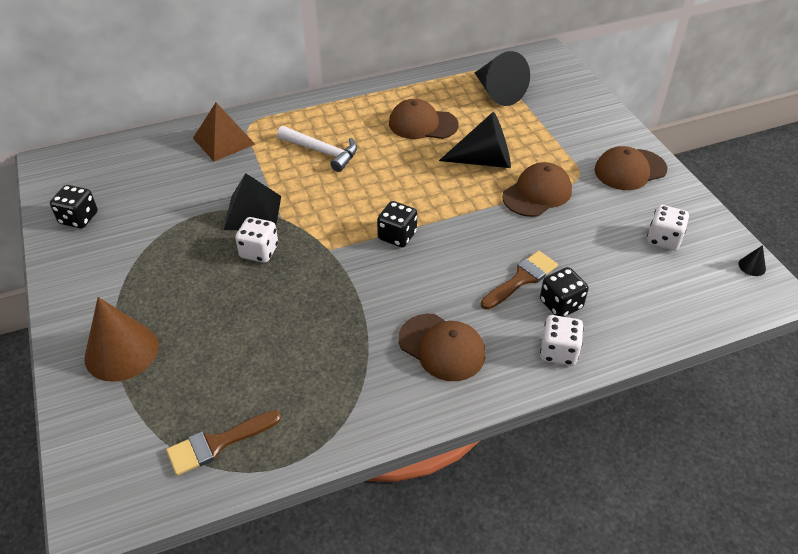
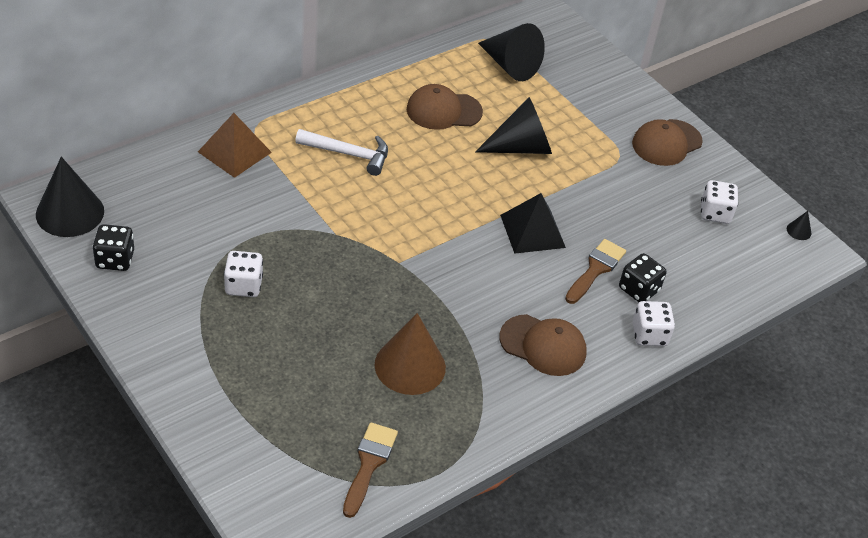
camera: 20 degrees left, 0 degrees up
brown cone [84,297,159,382] -> brown cone moved to [375,313,446,395]
brown brush [166,410,281,476] -> brown brush turned 150 degrees clockwise [343,422,398,518]
black pyramid [224,173,281,230] -> black pyramid moved to [500,193,566,254]
white dice [235,217,278,263] -> white dice moved to [224,251,263,297]
black dice [377,201,417,248] -> none
brown cap [502,162,572,217] -> none
none -> black cone [36,157,104,237]

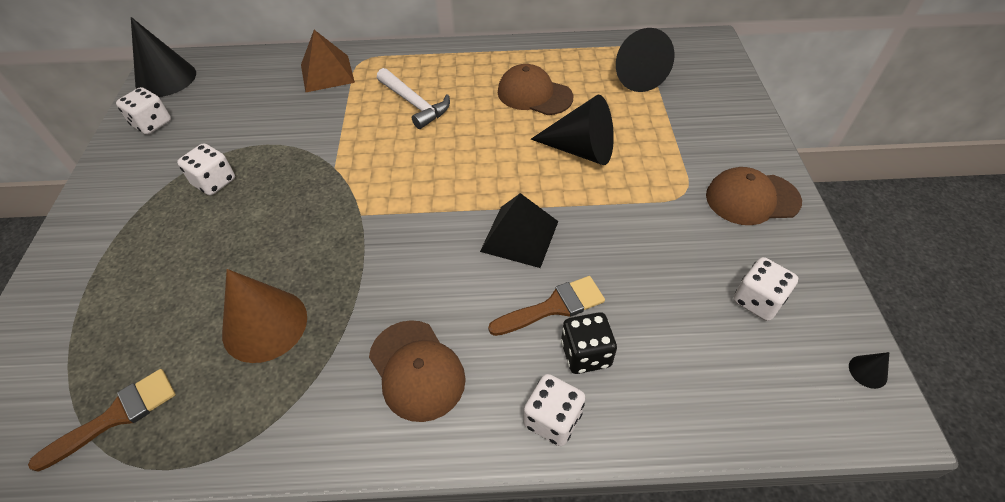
camera: 40 degrees right, 5 degrees up
black dice [92,224,134,271] -> white dice [116,87,171,135]

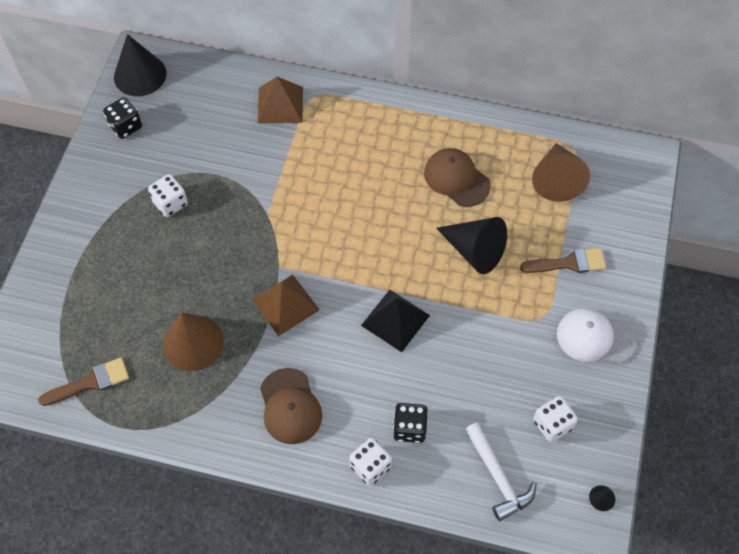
camera: 15 degrees right, 10 degrees up
white dice [116,87,171,135] -> black dice [103,97,142,139]
white hammer [377,68,450,129] -> white hammer moved to [465,422,536,521]
brown brush [488,276,605,336] -> brown brush moved to [520,248,606,273]
black cone [616,28,675,92] -> brown cone [532,143,590,202]
brown cap [706,167,802,225] -> white cap [557,308,636,364]
none -> brown pyramid [252,274,320,336]

